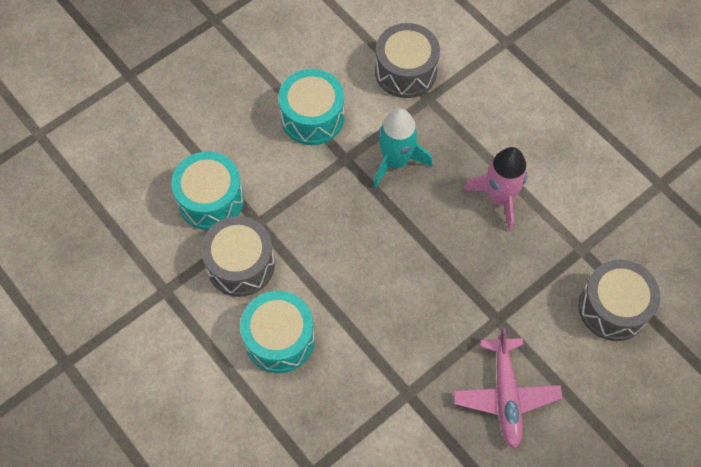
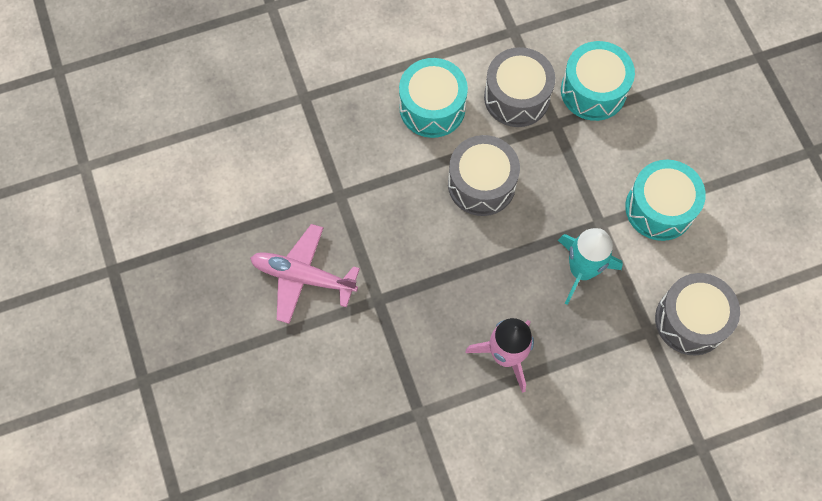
camera: 110 degrees right, 5 degrees up
grey drum [579,259,660,341] -> grey drum moved to [448,135,520,216]

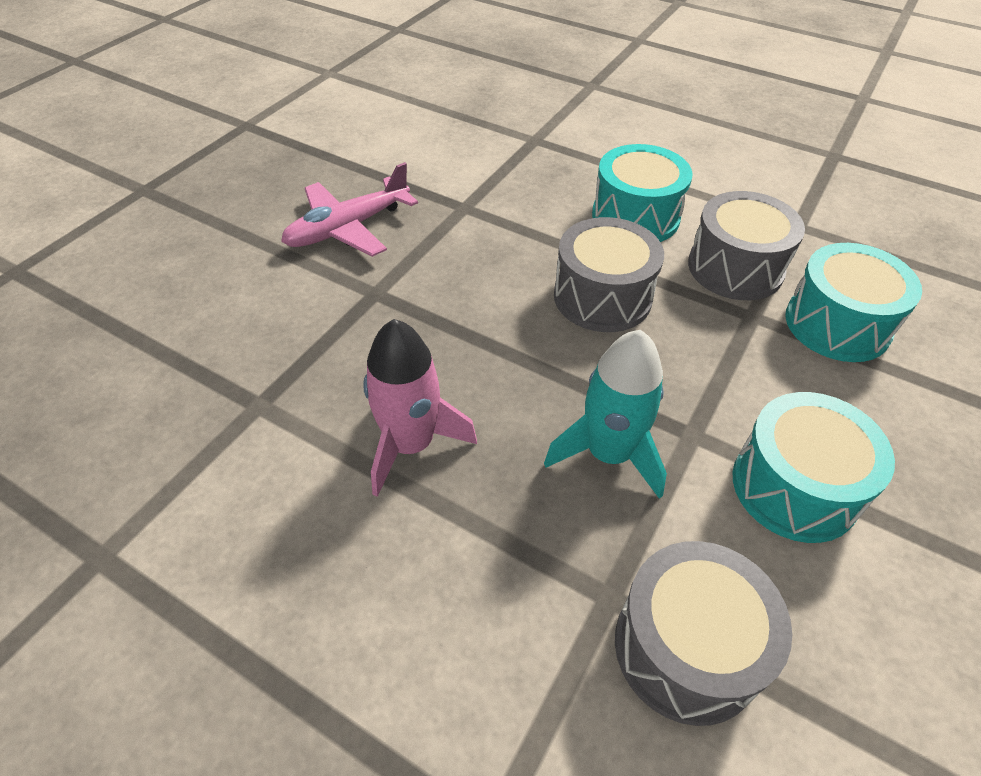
camera: 50 degrees right, 20 degrees down
pink plane [250,224,360,324] -> pink plane turned 105 degrees counterclockwise [281,162,418,257]

